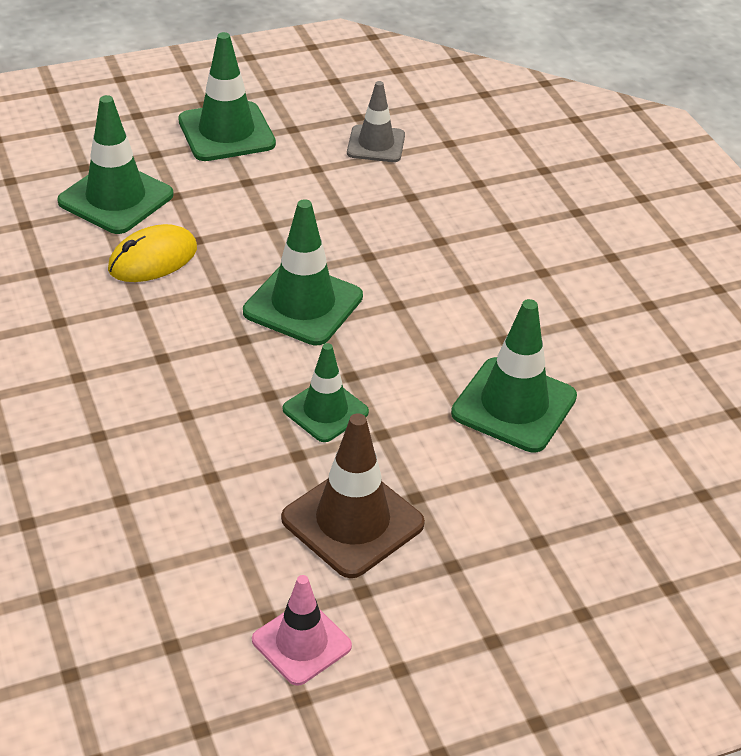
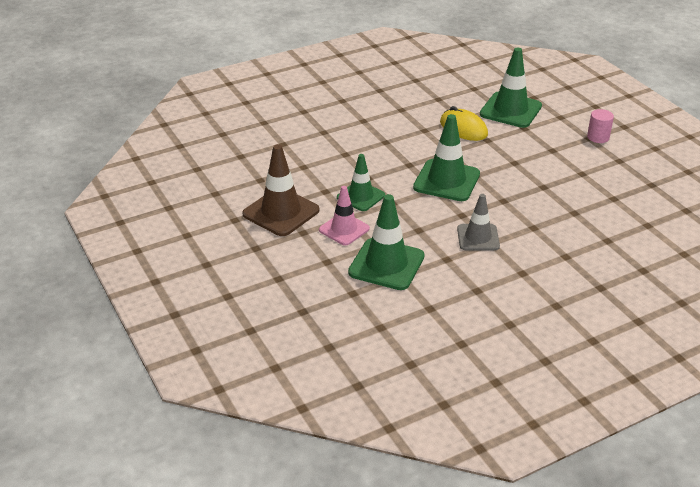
camera: 85 degrees right, 5 degrees down
green traffic cone [178,32,276,161] -> pink cylinder [587,109,614,143]
pink traffic cone [252,575,352,686] -> pink traffic cone moved to [319,186,370,246]
grey traffic cone [347,81,405,162] -> grey traffic cone moved to [457,194,500,250]

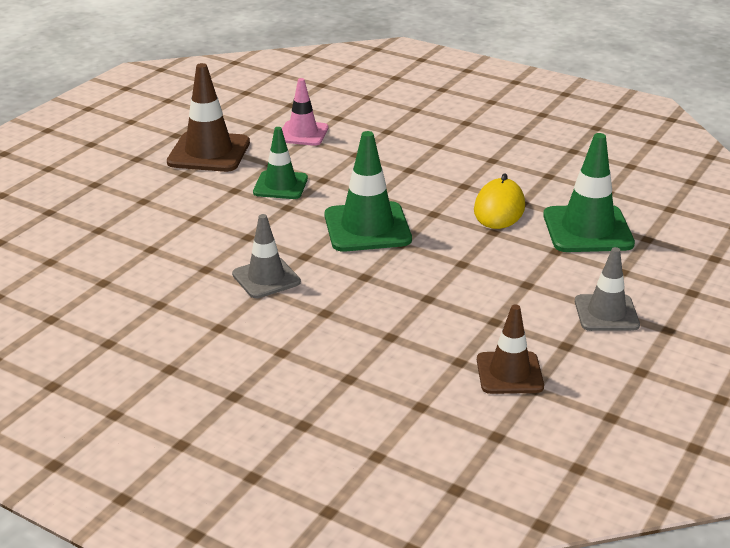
camera: 60 degrees right, 5 degrees down
pink traffic cone [319,186,370,246] -> pink traffic cone moved to [282,78,328,146]
green traffic cone [348,194,424,290] -> none
pink cylinder [587,109,614,143] -> grey traffic cone [575,247,640,331]
none -> brown traffic cone [477,304,544,394]

